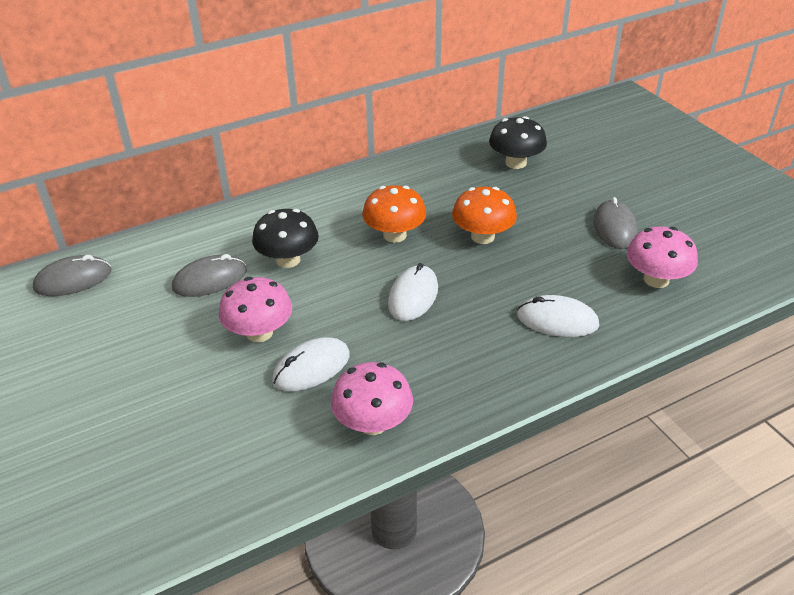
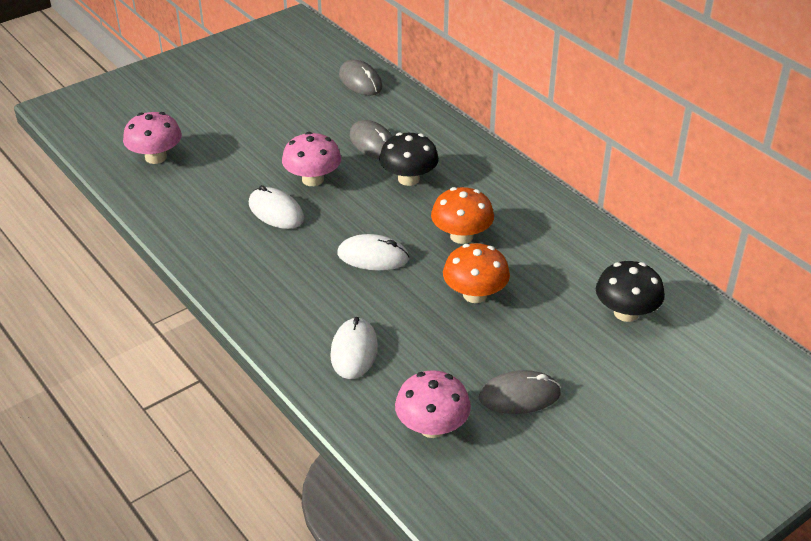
camera: 80 degrees right, 0 degrees up
pink mushroom [331,362,413,435] -> pink mushroom moved to [123,112,182,164]

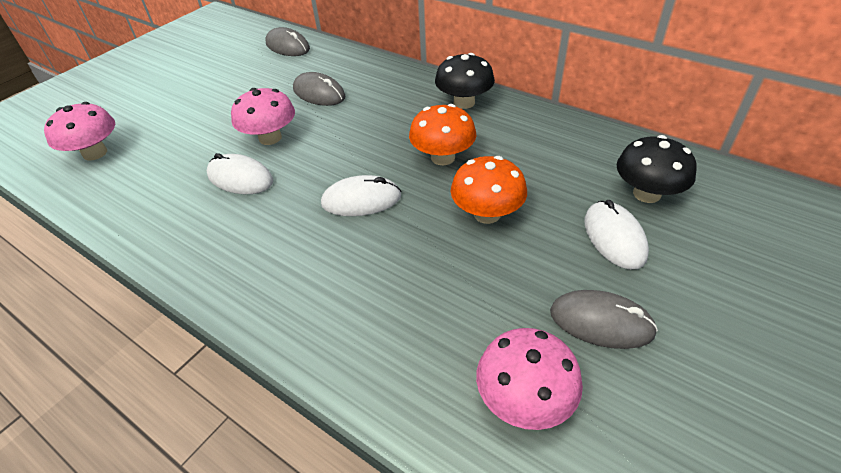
camera: 15 degrees left, 5 degrees up
white mouse [330,317,378,379] -> white mouse moved to [585,200,649,269]
black mushroom [379,133,439,186] -> black mushroom moved to [435,53,495,109]
grey mouse [479,370,561,414] -> grey mouse turned 45 degrees clockwise [550,290,658,349]

